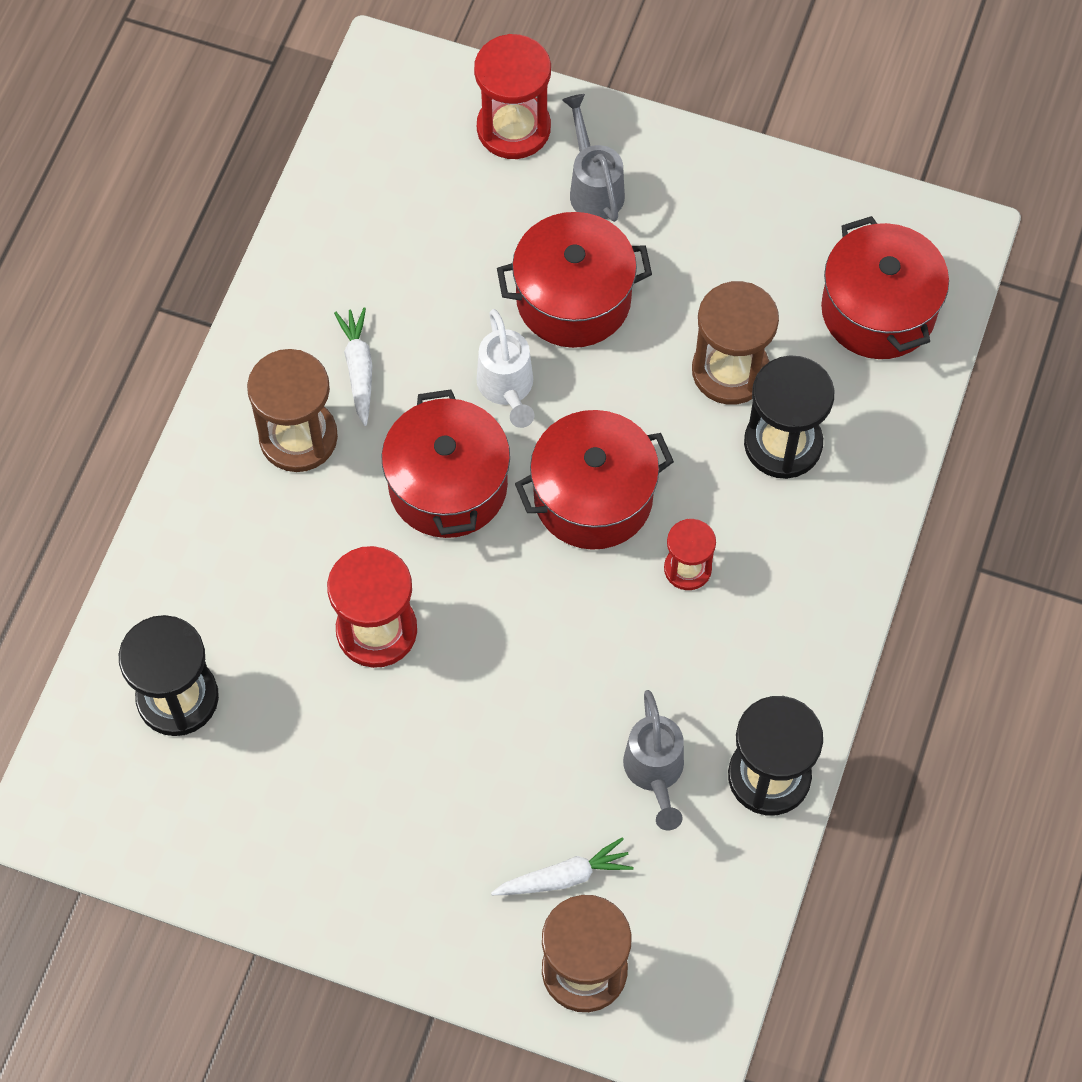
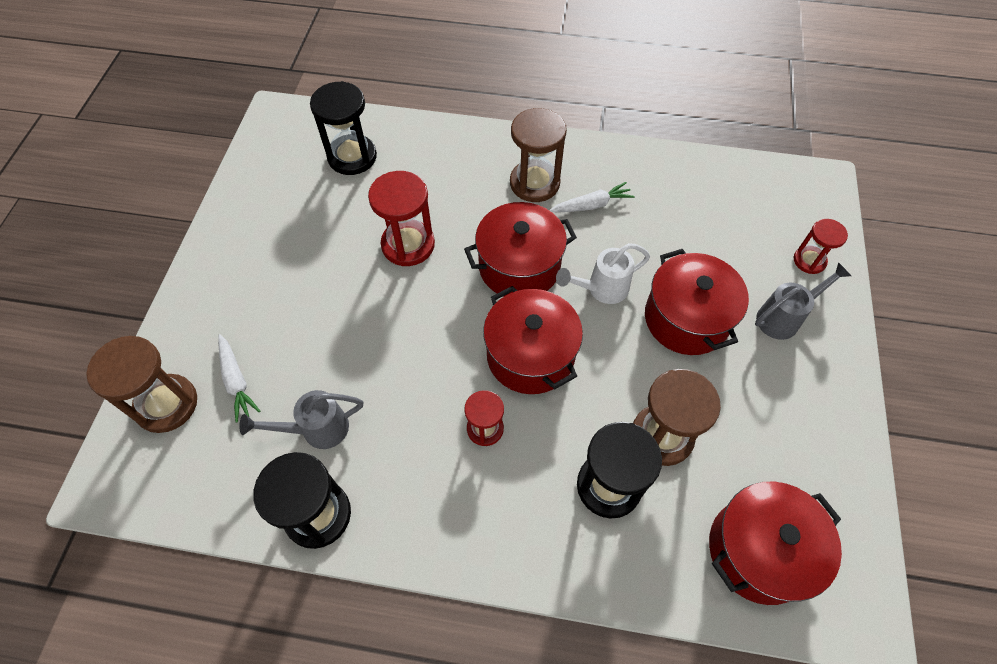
camera: 80 degrees right, 5 degrees down
red hourglass [474,34,551,159] -> red hourglass [794,219,848,274], size x0.59

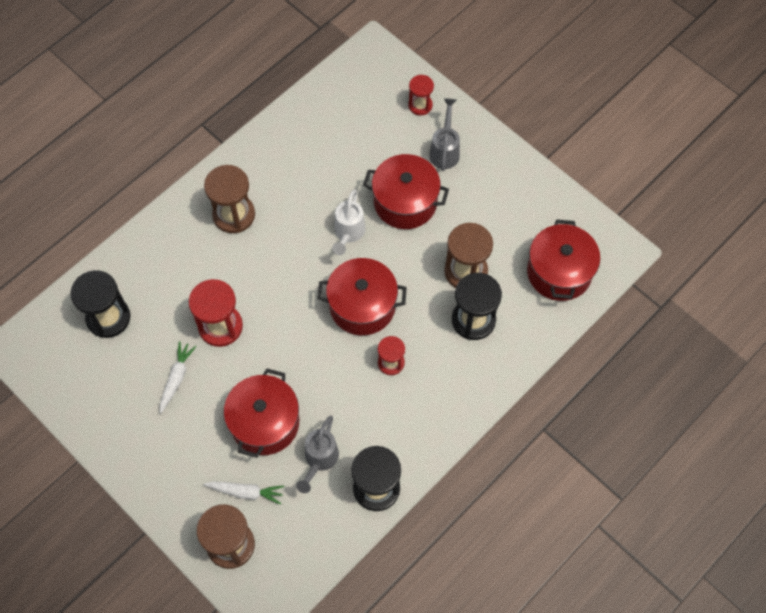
camera: 55 degrees left, 5 degrees up
red pot [464,202,577,297] -> red pot moved to [224,368,299,458]
white carrot [549,182,635,212] -> white carrot moved to [160,341,196,413]

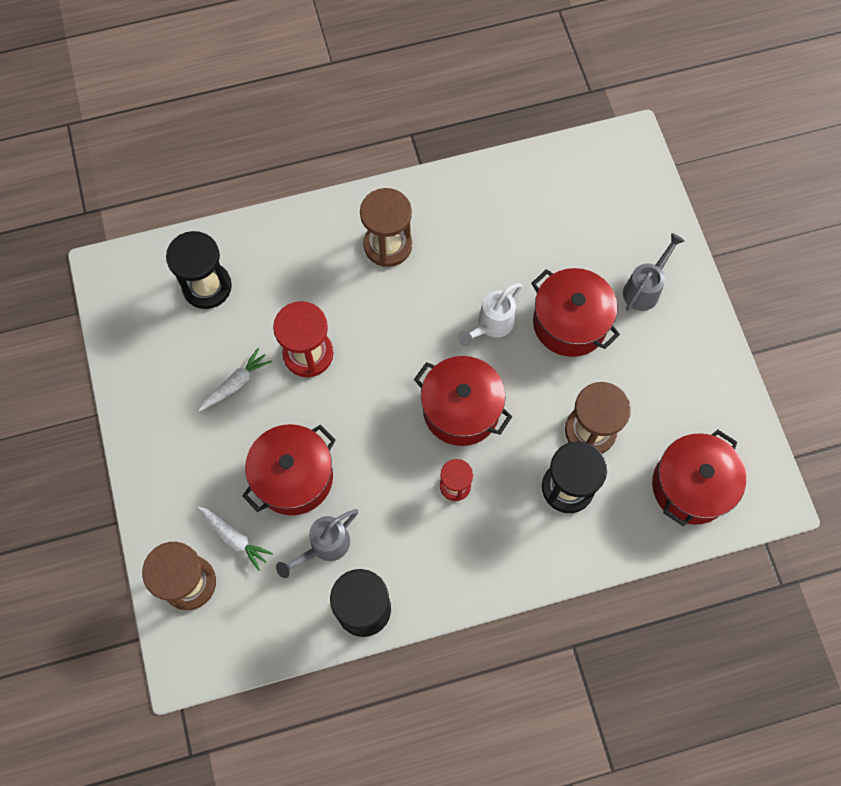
camera: 30 degrees right, 5 degrees up
red hourglass [408,75,434,115] -> none

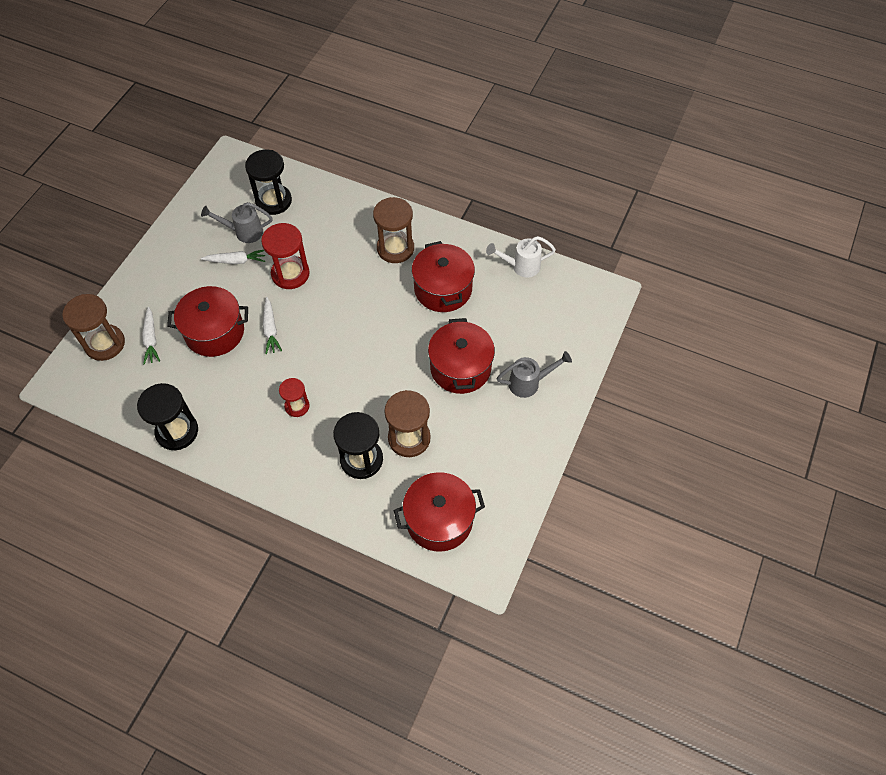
camera: 40 degrees right, 10 degrees down
grey watering can [276,509,358,578] -> grey watering can moved to [201,202,273,243]
red pot [414,356,512,446] -> red pot moved to [412,241,475,312]
white watering can [458,283,523,346] -> white watering can moved to [486,236,556,277]
none -> white carrot [263,297,282,354]

